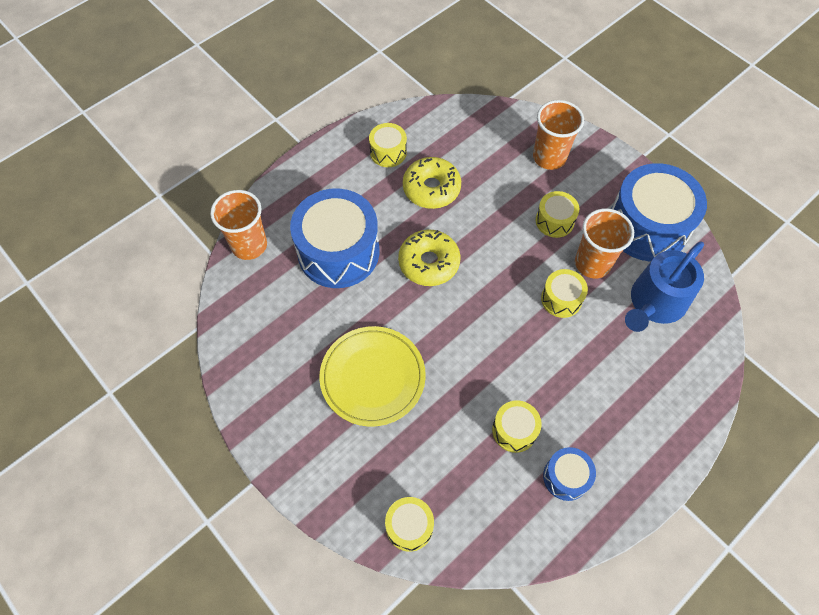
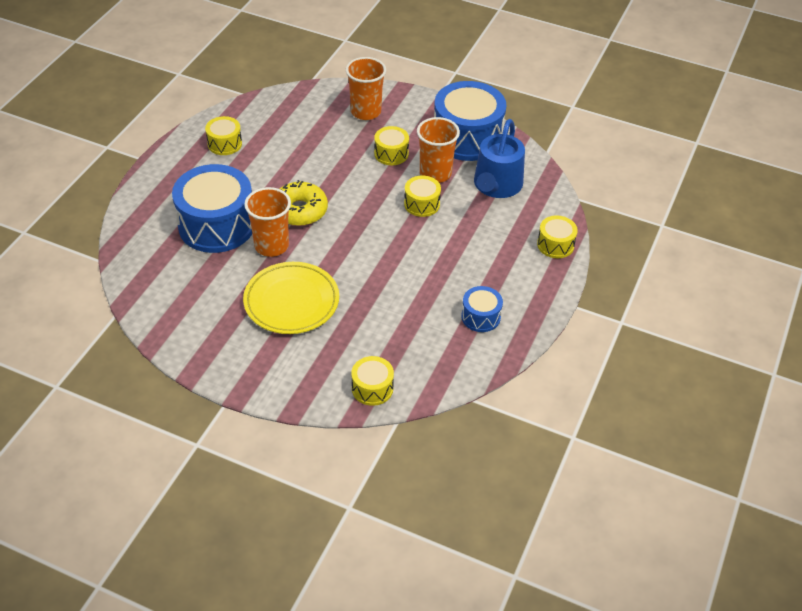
camera: 25 degrees left, 15 degrees down
orange cup [210,190,267,260] -> orange cup moved to [244,187,291,257]
yellow donut [403,157,461,209] -> none
yellow drum [492,400,542,453] -> yellow drum moved to [537,216,578,258]

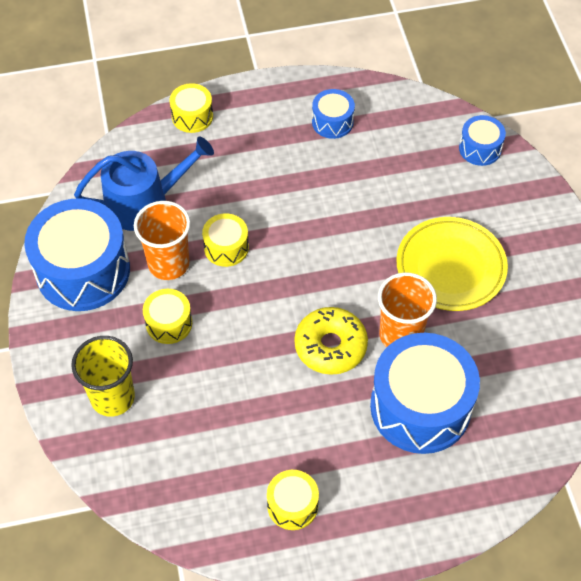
camera: 125 degrees left, 10 degrees up
orange cup [346,57,386,120] -> yellow cup [71,336,135,417]
yellow drum [351,356,394,406] -> blue drum [459,115,506,166]

